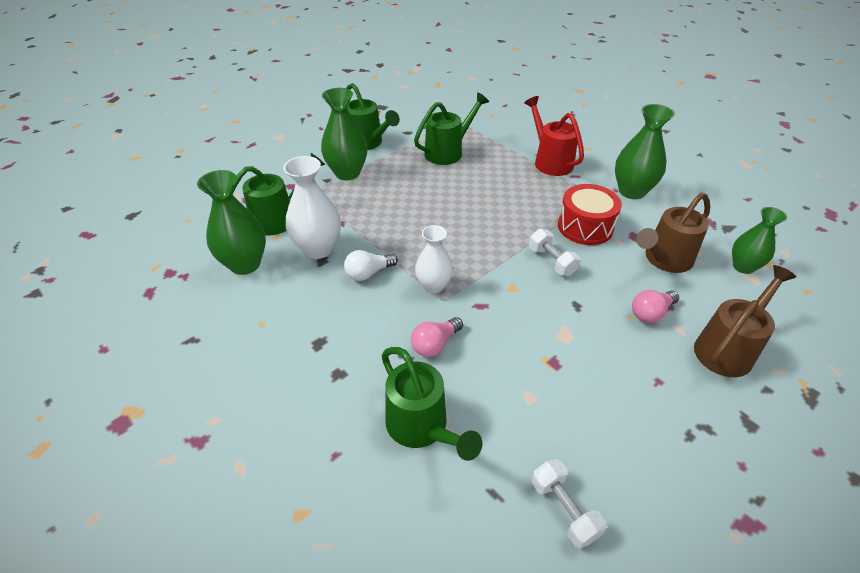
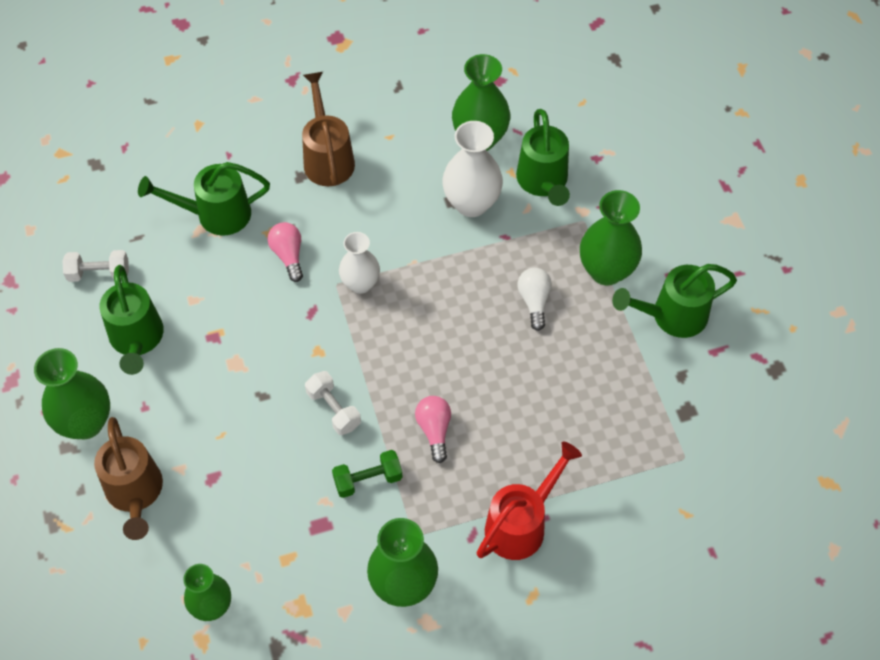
camera: 115 degrees right, 15 degrees up
white light bulb [344,250,398,281] -> white light bulb moved to [517,268,552,331]
green watering can [414,92,489,165] -> green watering can moved to [100,265,164,375]
red watering can [524,96,584,176] -> red watering can turned 45 degrees counterclockwise [477,441,582,560]
white dumbbell [529,229,581,276] -> white dumbbell turned 60 degrees clockwise [305,371,361,435]
red drum [558,184,622,245] -> green dumbbell [332,450,403,498]
pink light bulb [632,290,679,323] -> pink light bulb moved to [415,396,451,463]
brown watering can [636,192,710,273] -> brown watering can moved to [302,72,355,186]
none -> green vase [34,348,110,439]

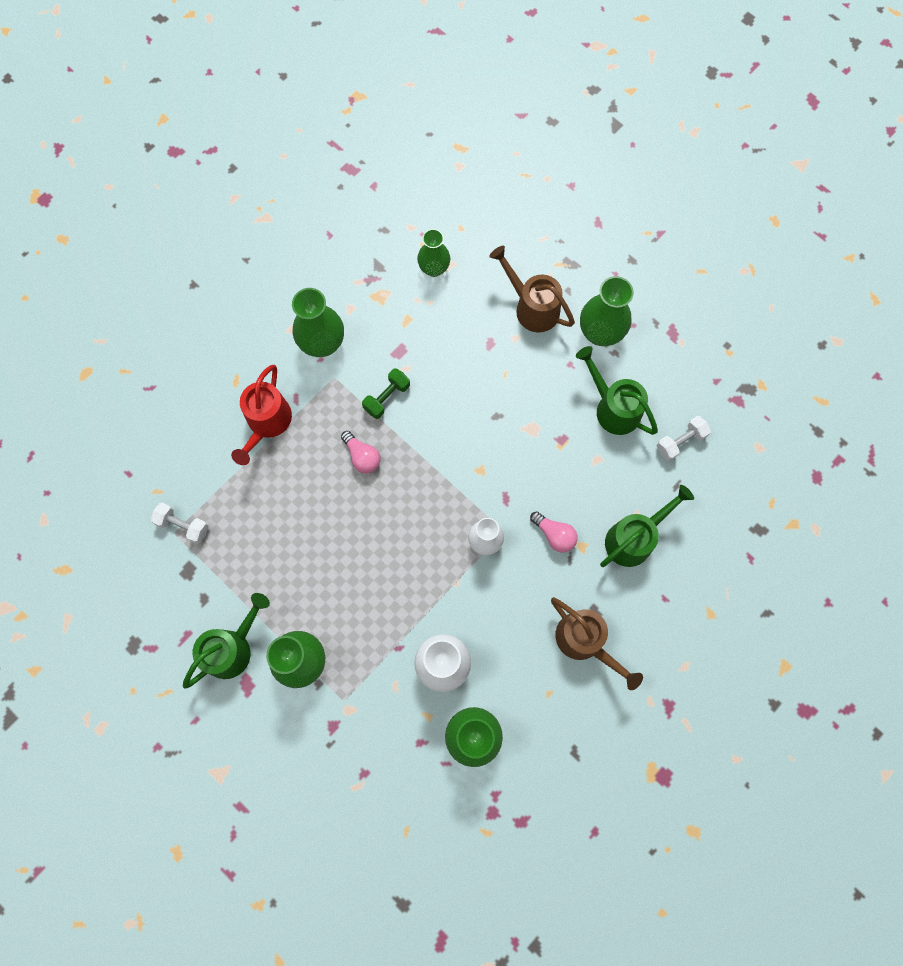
camera: 150 degrees right, 15 degrees up
white dumbbell [305,371,361,435] -> white dumbbell moved to [151,503,209,544]
green watering can [516,109,570,206] -> none
white light bulb [517,268,552,331] -> none

